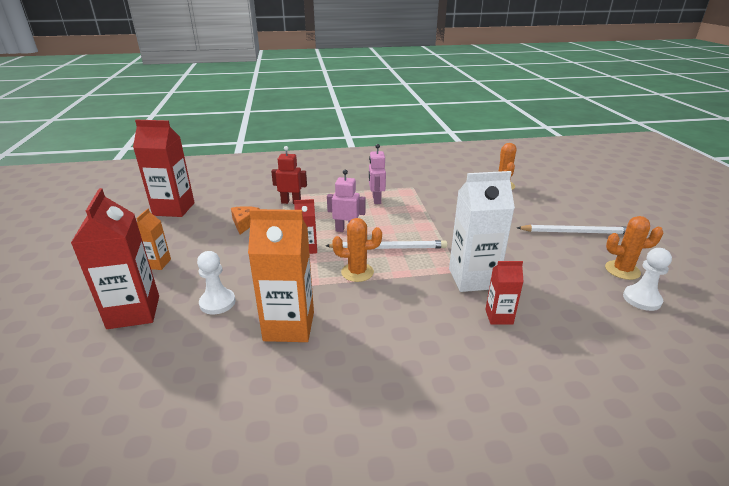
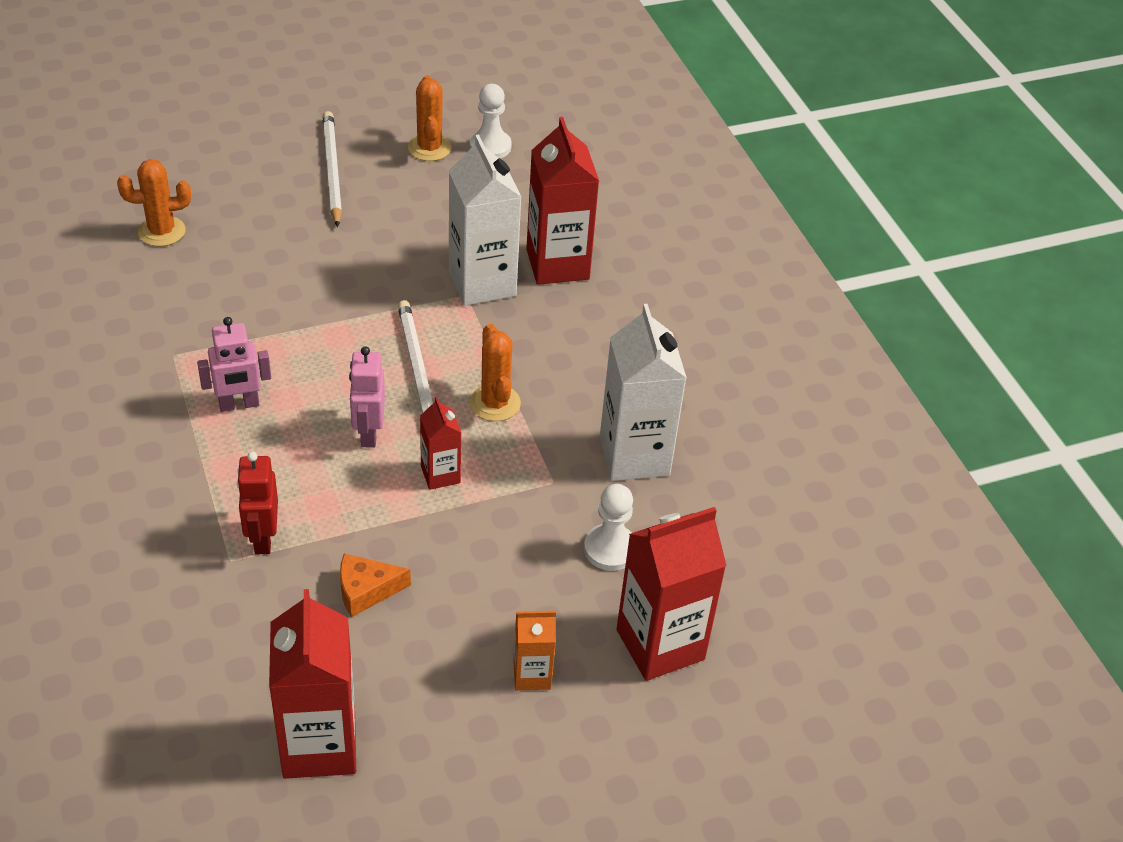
camera: 105 degrees left, 15 degrees up
orange carton [248,209,314,342] -> white carton [600,304,687,481]
red carton [485,261,524,325] -> red carton [526,117,599,285], size x1.90

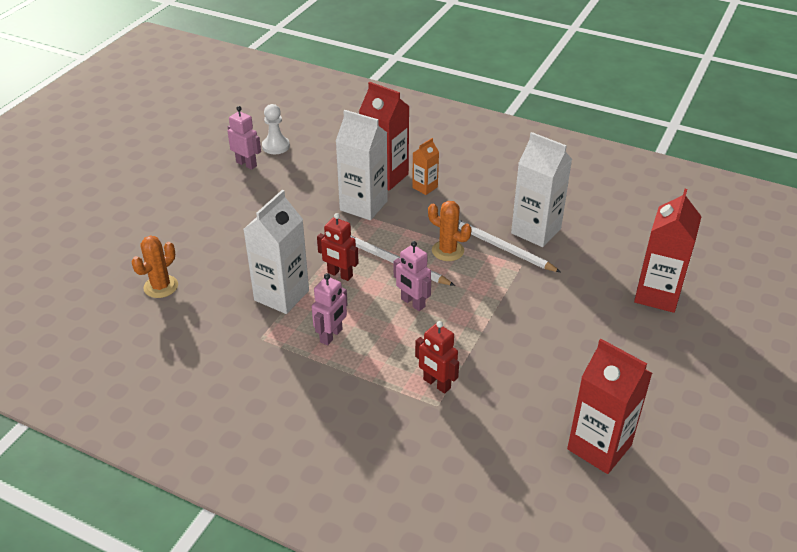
camera: 40 degrees left, 5 degrees down
white pencil [323,111,342,227] -> white pencil moved to [458,220,561,272]
orange cheese [340,553,411,617] -> none
orange cactus [408,75,451,161] -> pink robot [228,106,261,170]
red carton [420,397,461,490] -> none
orange carton [513,611,556,690] -> orange carton moved to [412,138,439,195]
white pawn [584,484,633,571] -> none
none -> white carton [243,190,309,314]
none -> red robot [317,213,359,281]

